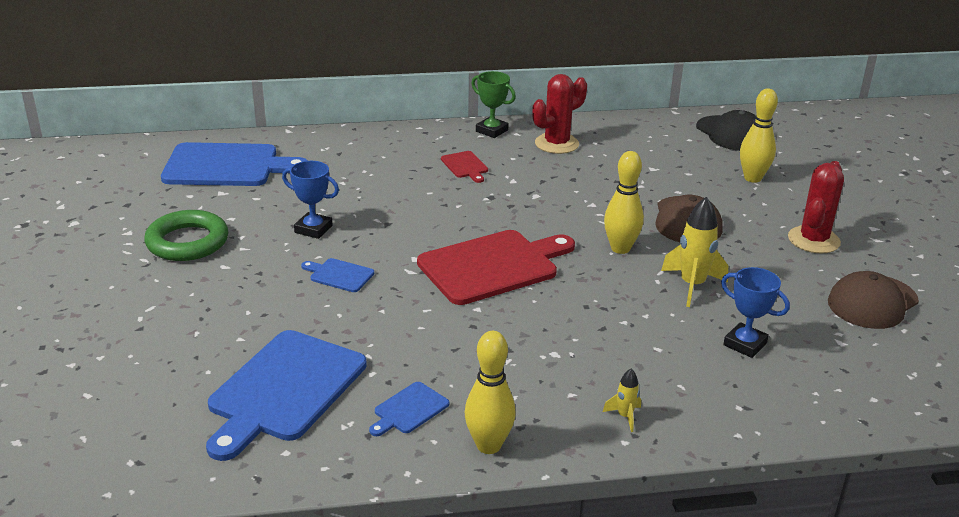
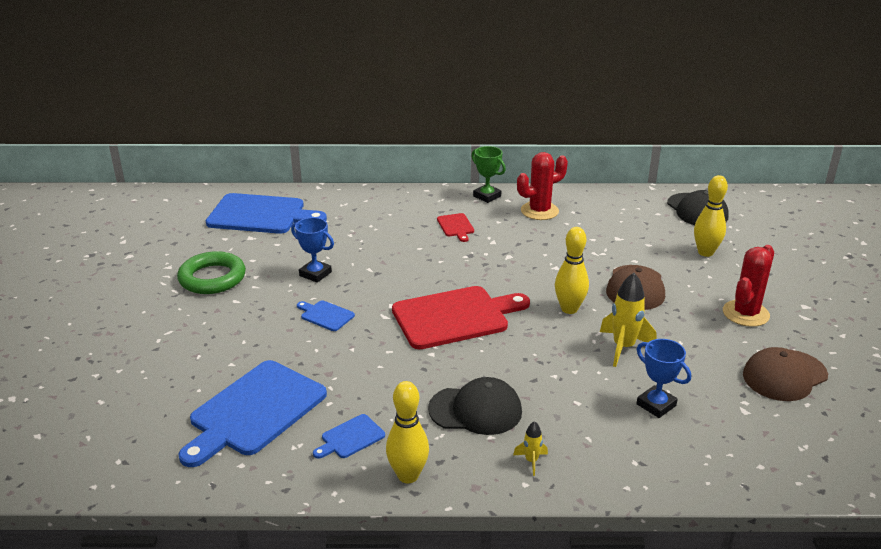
camera: 10 degrees right, 0 degrees up
none -> black cap [428,377,522,435]

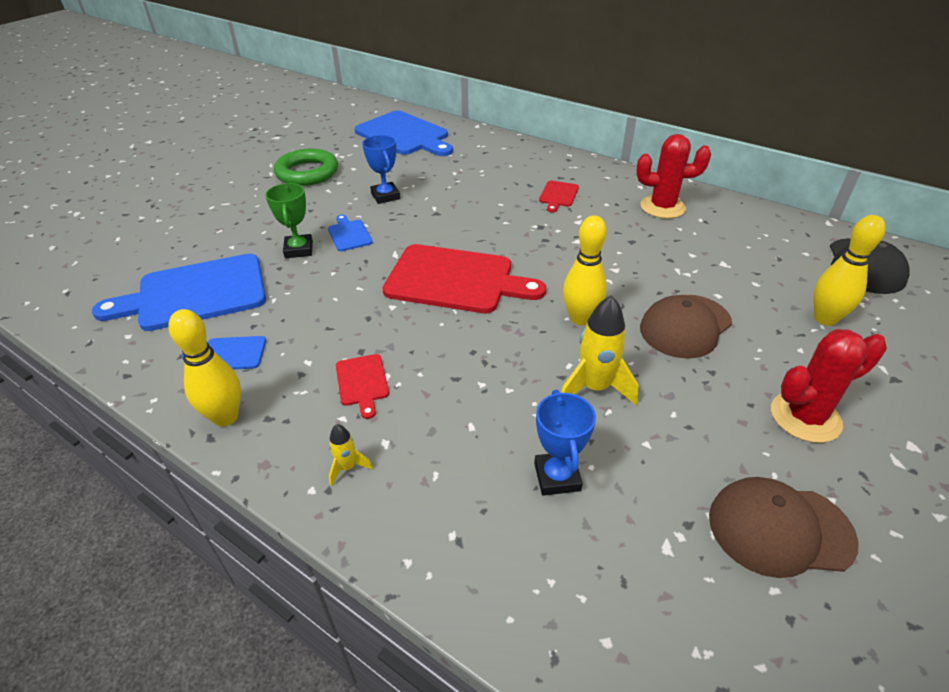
camera: 35 degrees right, 10 degrees up
black cap [428,377,522,435] -> red cutting board [336,354,389,419]
green trophy [471,146,506,203] -> green trophy moved to [265,183,313,258]

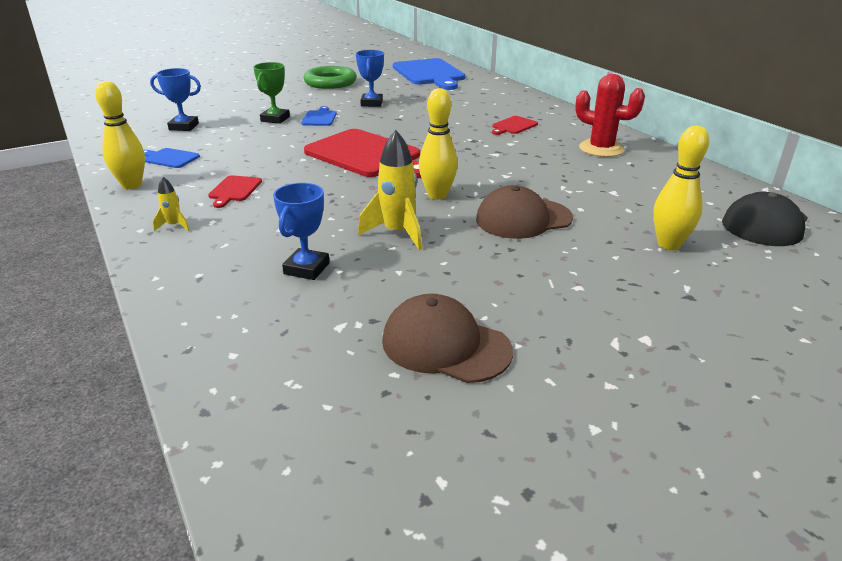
camera: 25 degrees right, 10 degrees down
blue cutting board [92,254,266,331] -> blue trophy [150,68,201,131]
red cactus [771,329,887,443] -> none

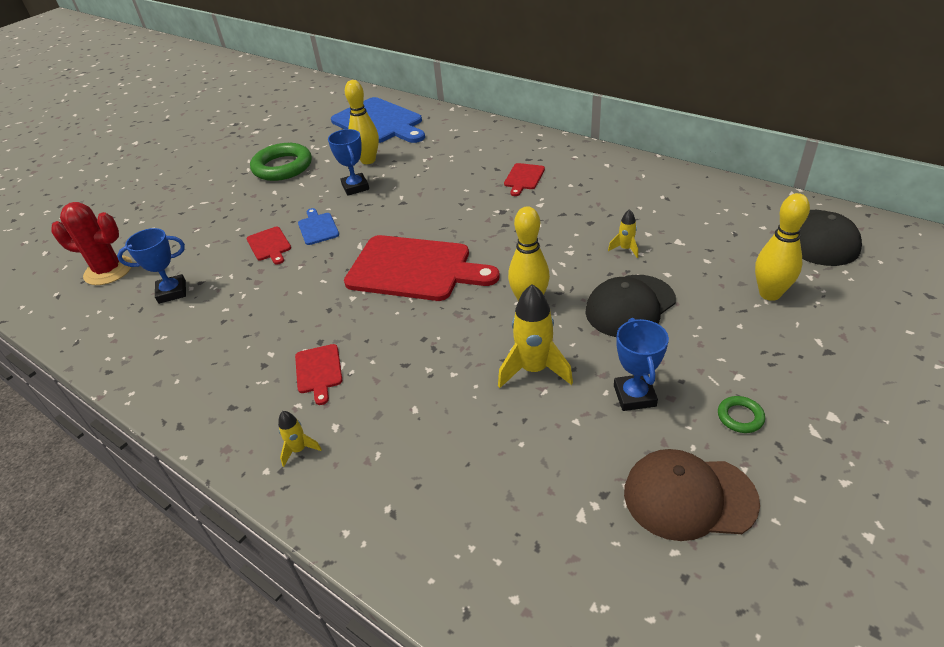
camera: 20 degrees left, 10 degrees up
yellow bowling pin [95,81,145,189] -> yellow bowling pin moved to [345,80,379,164]
blue cutting board [144,148,200,168] -> none
green trophy [253,62,290,124] -> red cutting board [247,227,291,265]
blue trophy [273,183,330,280] -> blue trophy moved to [614,318,669,411]
brown cap [476,185,573,239] -> black cap [585,275,676,337]
red cactus [575,74,645,157] -> red cactus moved to [51,202,132,285]
none -> yellow rocket [608,209,638,258]
none -> green ring [718,396,765,433]

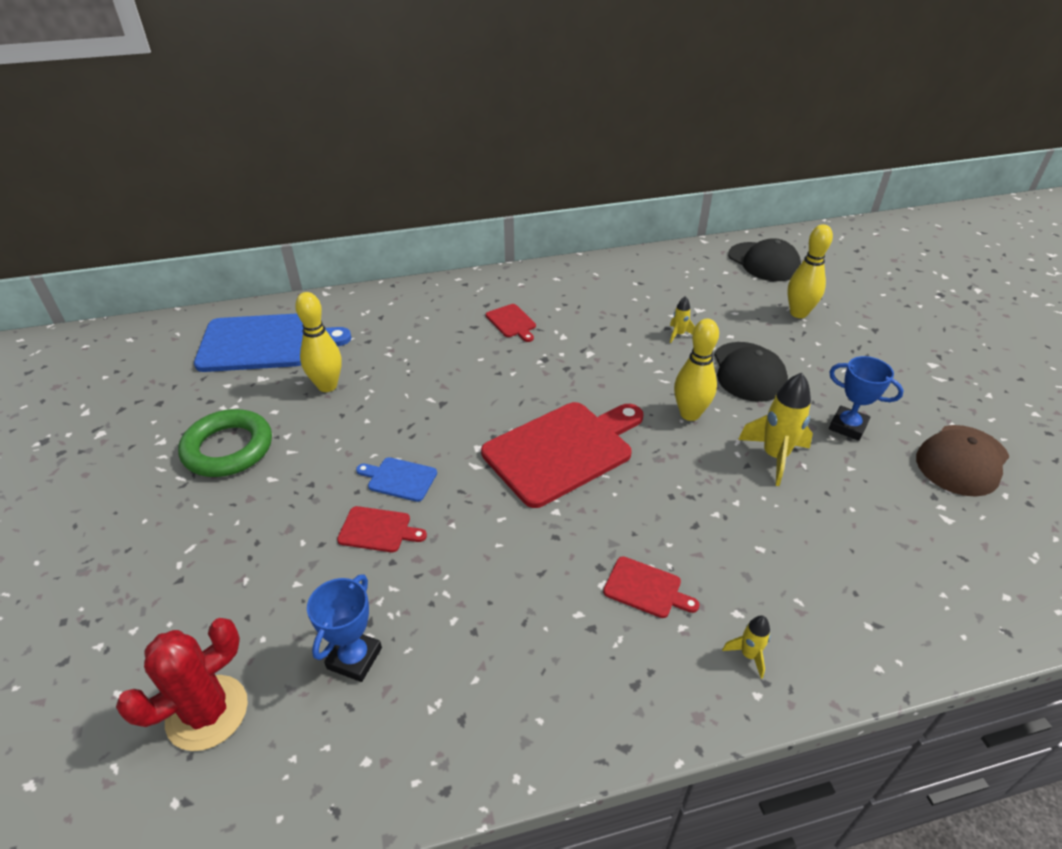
camera: 55 degrees left, 0 degrees up
blue trophy [328,129,369,195] -> none
green ring [718,396,765,433] -> none

